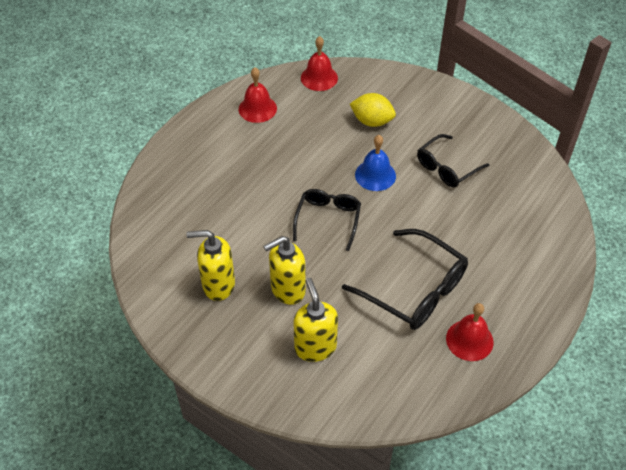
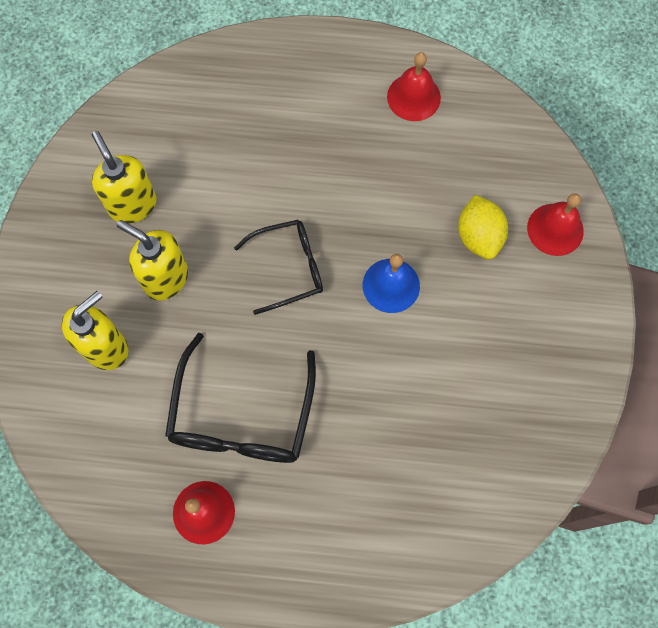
camera: 60 degrees right, 20 degrees up
red bell [301,36,338,91] -> red bell moved to [527,193,584,256]
black glasses [417,134,489,187] -> none

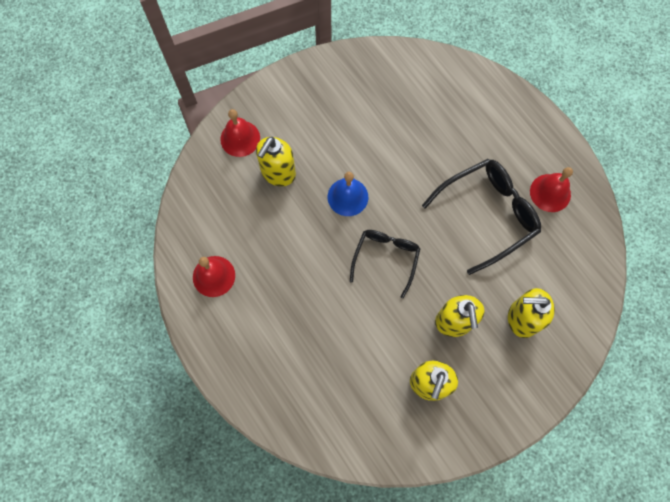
camera: 130 degrees left, 0 degrees up
black glasses [234,220,323,315] -> black glasses turned 75 degrees clockwise [350,230,421,299]
yellow lemon [458,195,508,260] -> yellow soap dispenser [256,137,296,187]

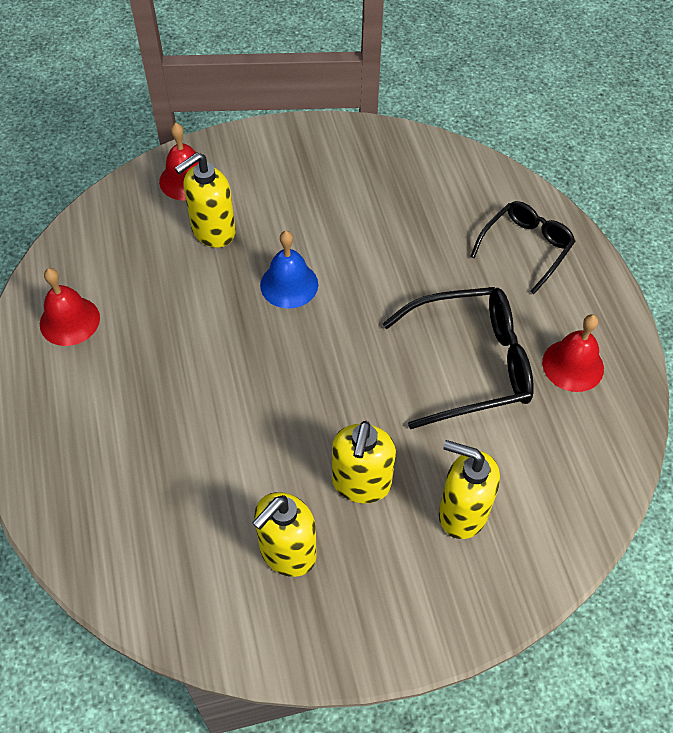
camera: 20 degrees right, 15 degrees down
black glasses [350,230,421,299] -> black glasses moved to [470,201,576,294]

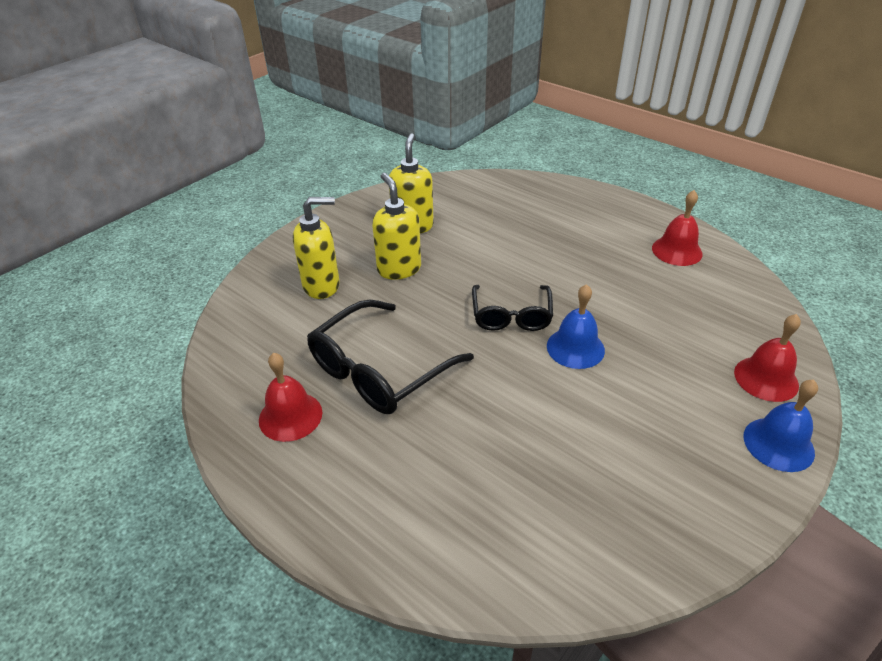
camera: 145 degrees right, 15 degrees down
yellow soap dispenser [175,152,236,248] -> none
black glasses [470,201,576,294] -> black glasses moved to [472,285,553,331]
none -> blue bell [744,380,818,472]

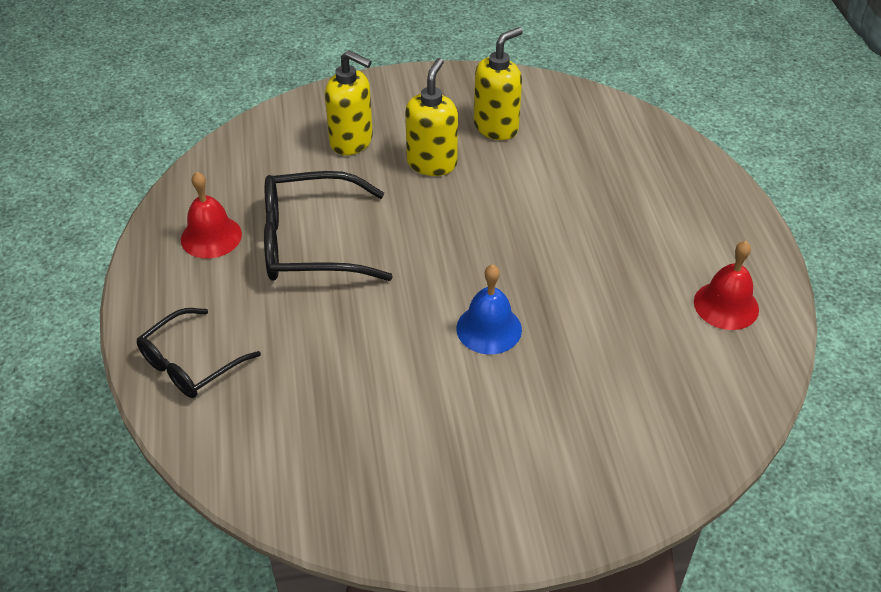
camera: 40 degrees right, 5 degrees up
black glasses [472,285,553,331] -> black glasses moved to [137,308,261,398]
red bell [734,314,801,402] -> none
blue bell [744,380,818,472] -> none

